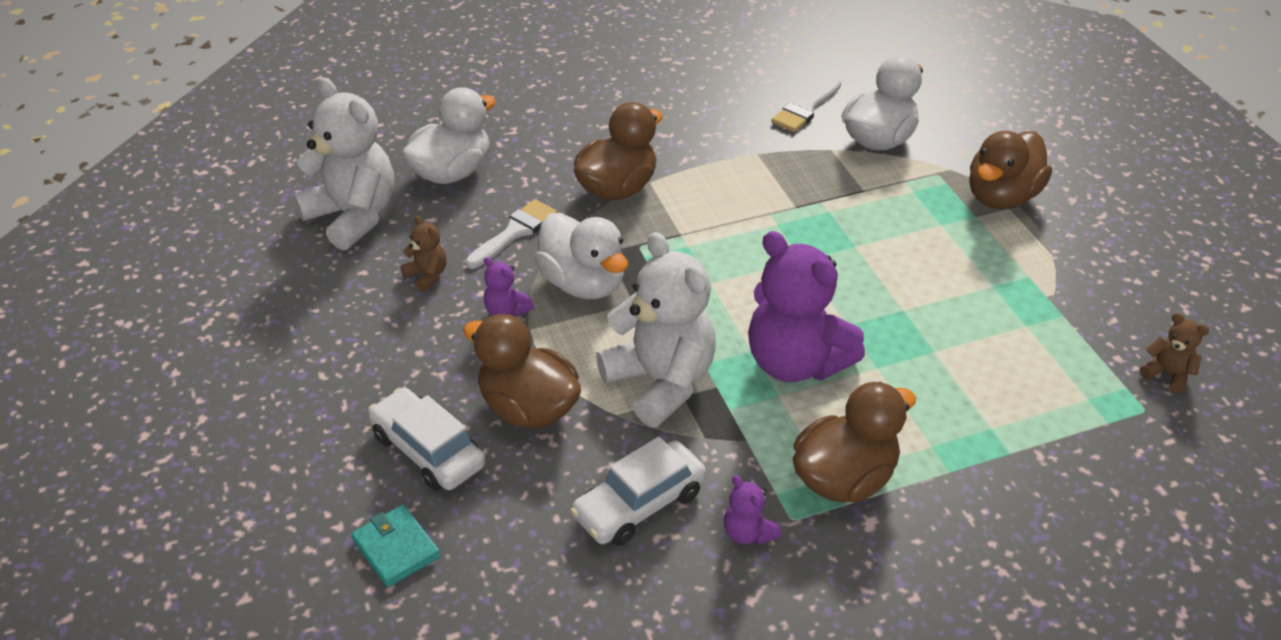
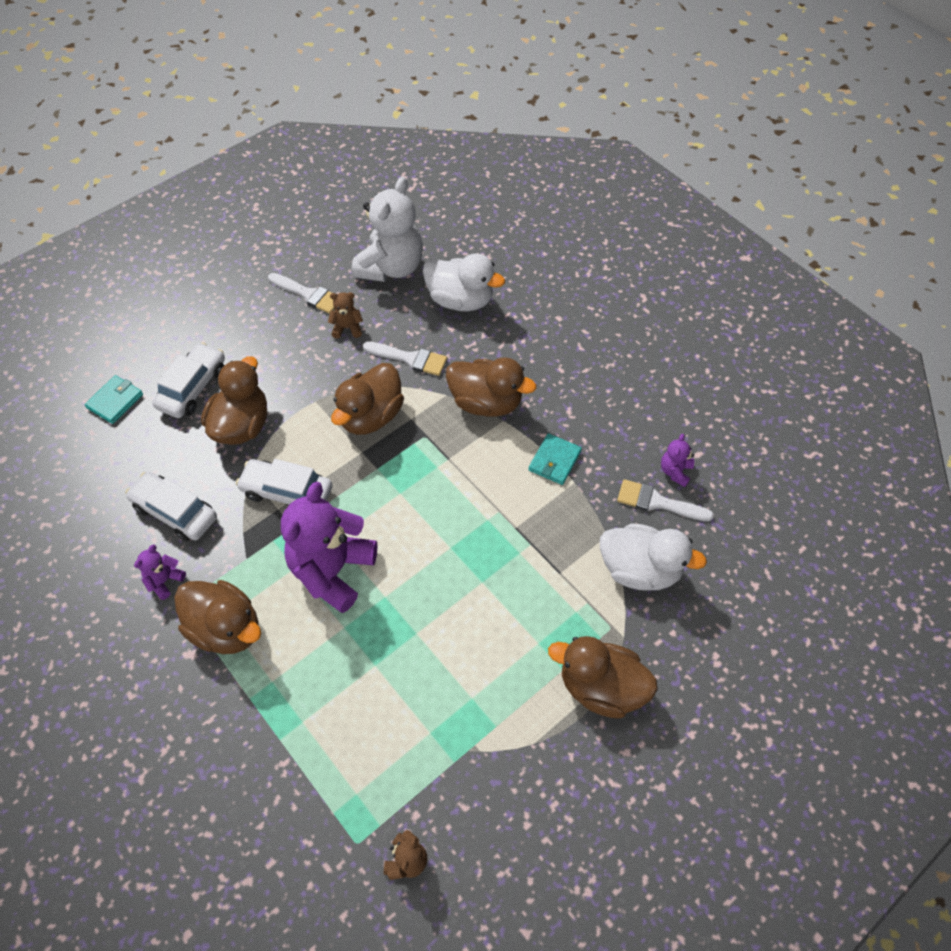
camera: 70 degrees right, 15 degrees up
brown teddy bear [401,216,447,292] -> brown teddy bear turned 120 degrees counterclockwise [328,292,363,339]
purple teddy bear [484,257,534,317] -> purple teddy bear moved to [661,434,694,487]
white duck [535,213,628,299] -> brown duck [331,363,404,435]
white teddy bear [596,232,716,427] -> white car [236,459,332,505]
none -> white brush [268,273,335,314]
none -> turquoise wallet [528,433,582,485]

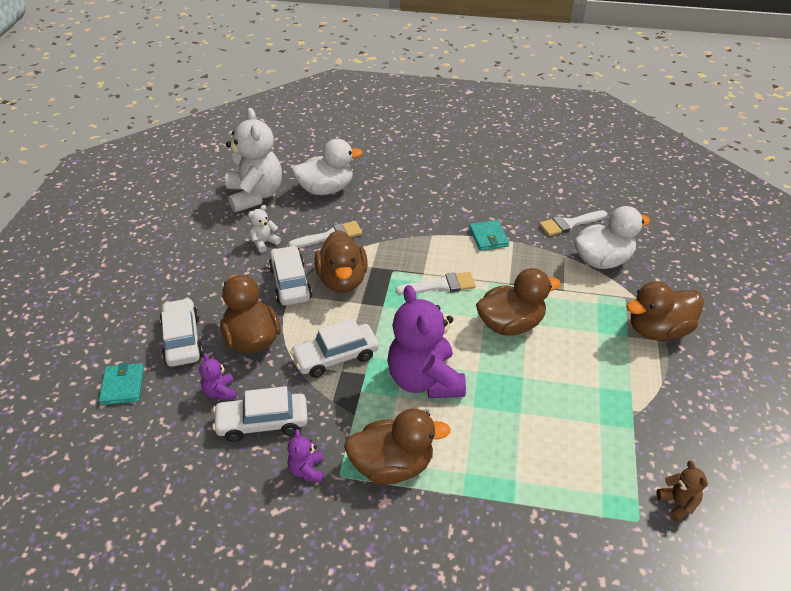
camera: 40 degrees left, 15 degrees down
white brush [268,273,335,314] -> white brush moved to [396,272,476,295]
brown teddy bear [328,292,363,339] -> white teddy bear [248,205,281,253]
brown duck [446,357,536,417] -> brown duck moved to [476,268,561,336]
purple teddy bear [661,434,694,487] -> purple teddy bear moved to [199,353,237,400]
none -> white car [269,245,312,306]

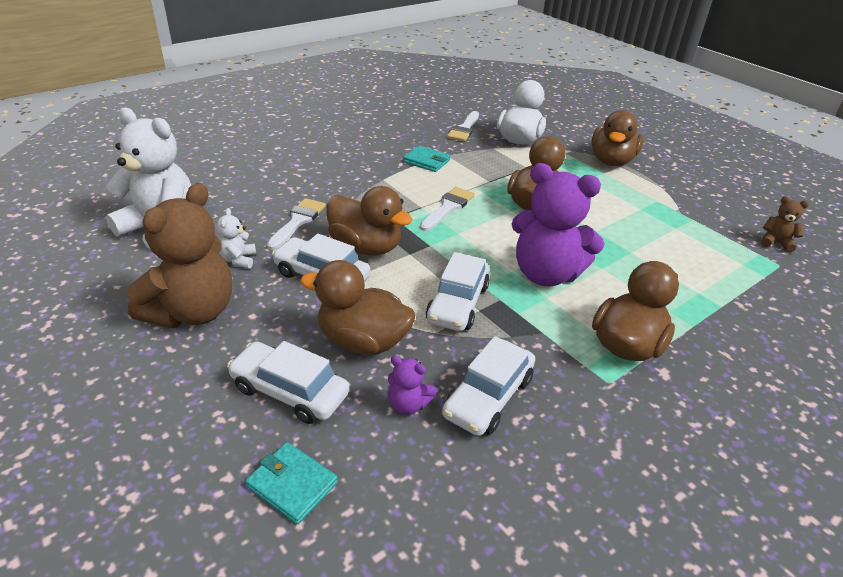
camera: 50 degrees left, 5 degrees down
purple teddy bear [287,429,324,483] -> none
white duck [292,139,363,195] -> none
none -> brown teddy bear [126,183,232,328]

